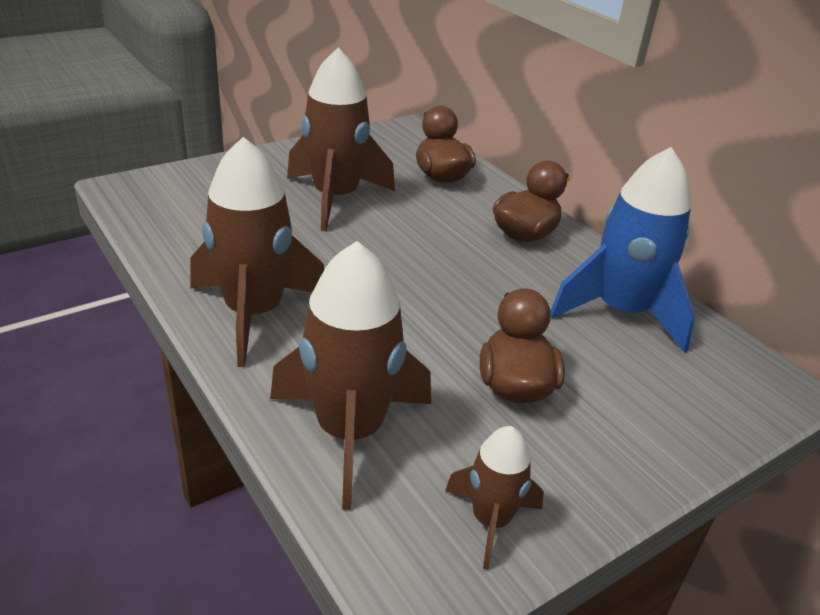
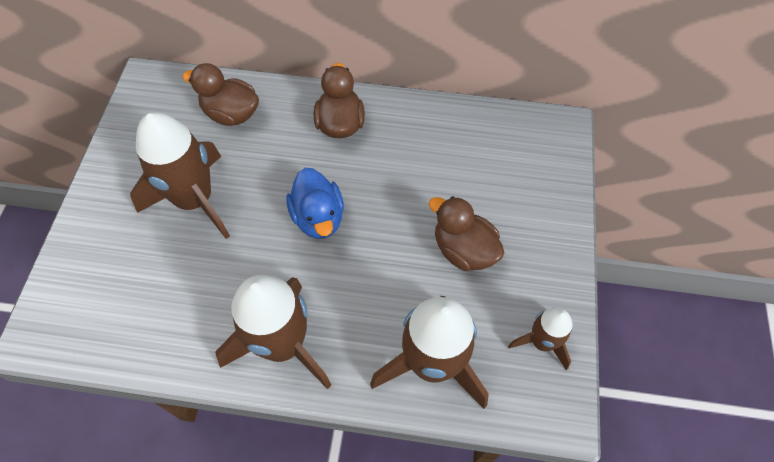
camera: 45 degrees left, 25 degrees up
blue rocket [550,147,695,353] -> none
none -> blue duck [286,168,344,239]

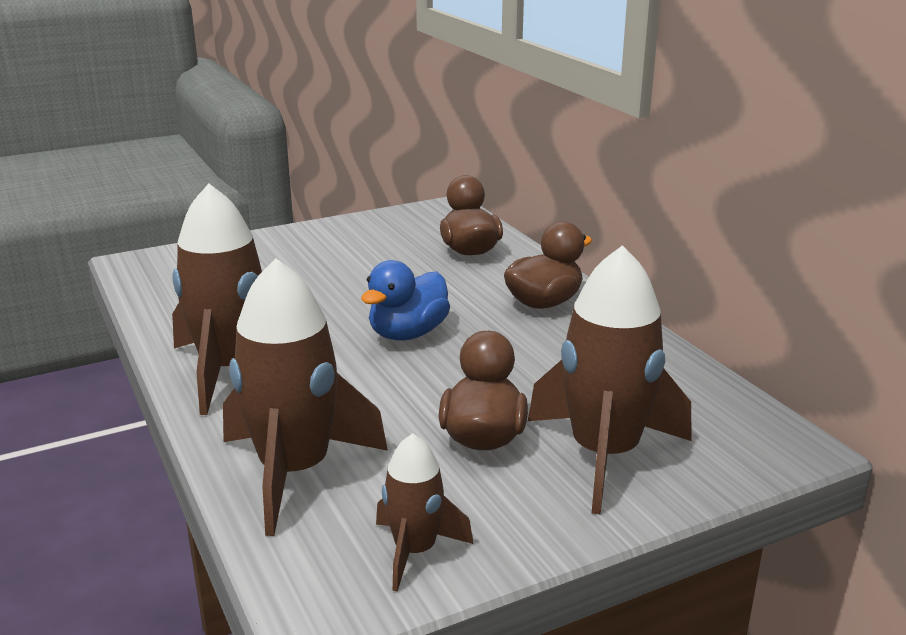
camera: 55 degrees right, 35 degrees down
brown rocket [130,112,230,239] -> brown rocket moved to [528,245,692,514]

